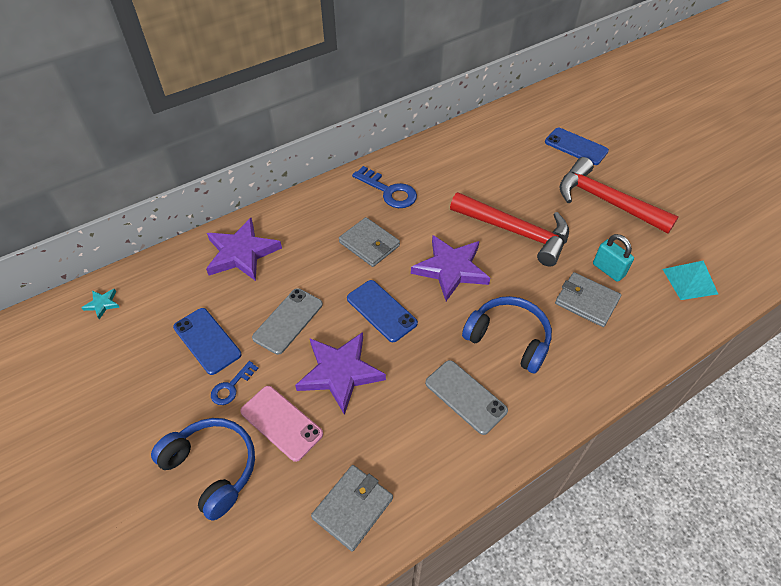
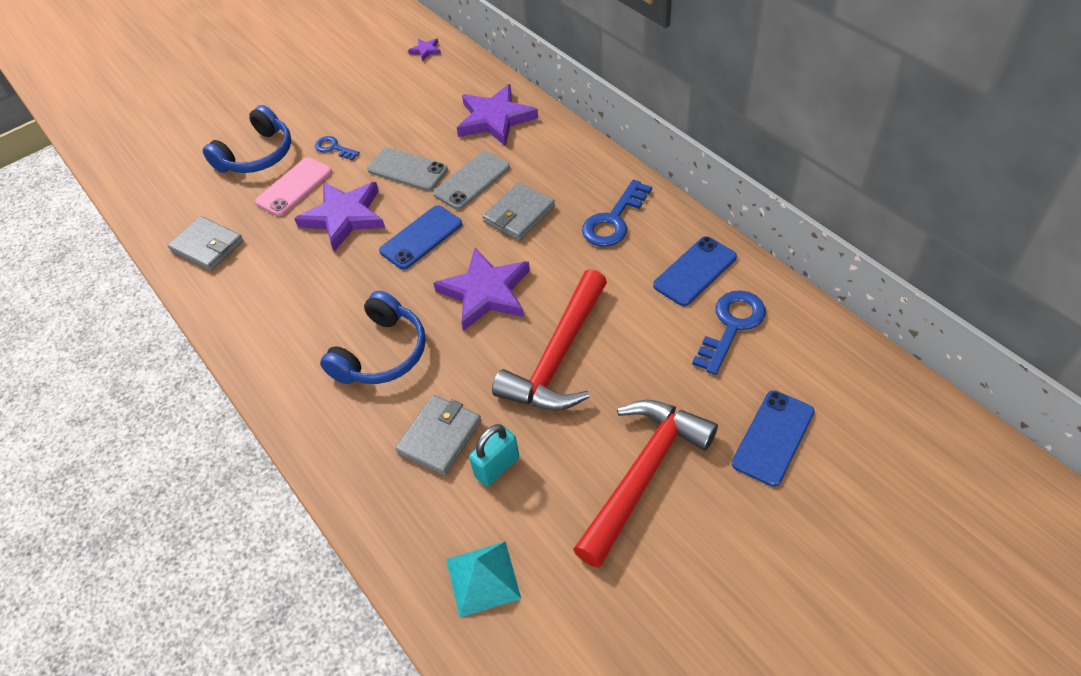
camera: 90 degrees right, 0 degrees up
turquoise star [82,289,120,319] -> purple star [408,39,441,61]
blue phone [173,308,241,375] -> blue phone moved to [653,236,737,306]
grey phone [425,360,508,435] -> grey phone moved to [433,151,510,210]
none -> blue key [692,290,766,375]

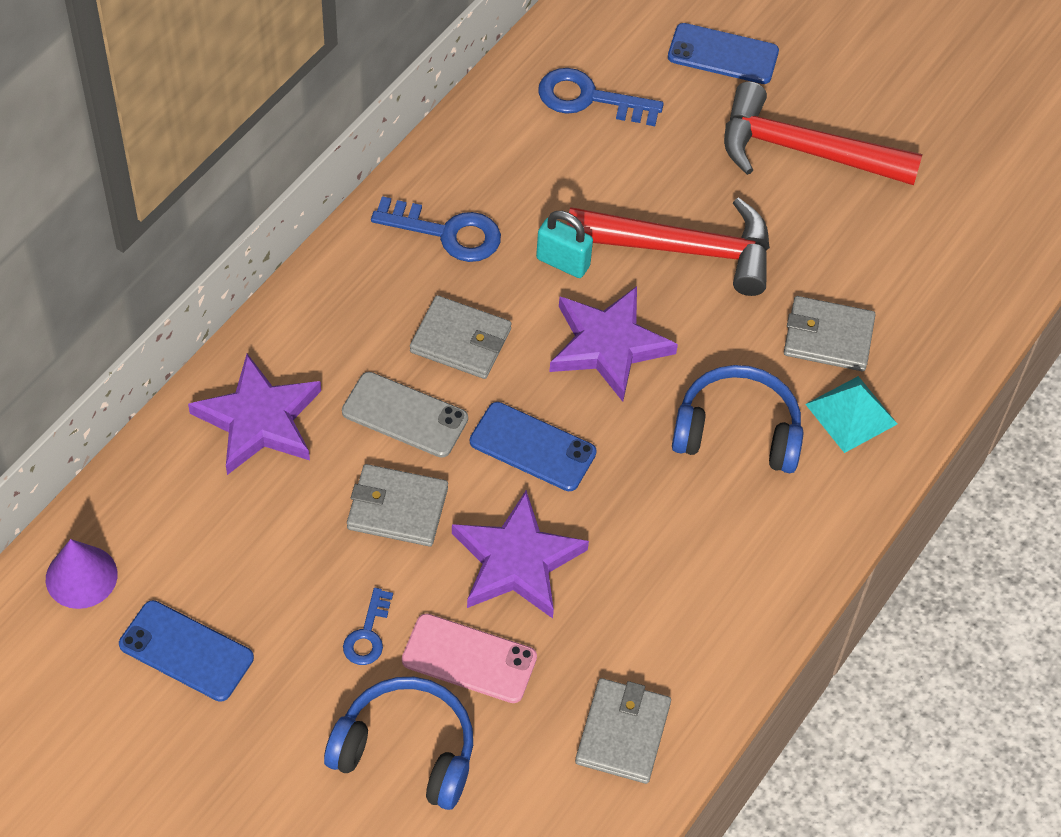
camera: 115 degrees left, 5 degrees up
grey phone [367,147,448,191] -> grey wallet [347,464,448,546]
purple star [408,39,441,61] -> purple cone [46,539,118,609]
turquoise pyramid [446,541,521,618] -> turquoise pyramid moved to [805,376,897,453]
turquoise padlock [469,424,519,487] -> turquoise padlock moved to [536,211,593,278]
blue phone [653,236,737,306] -> blue phone moved to [119,600,254,702]

